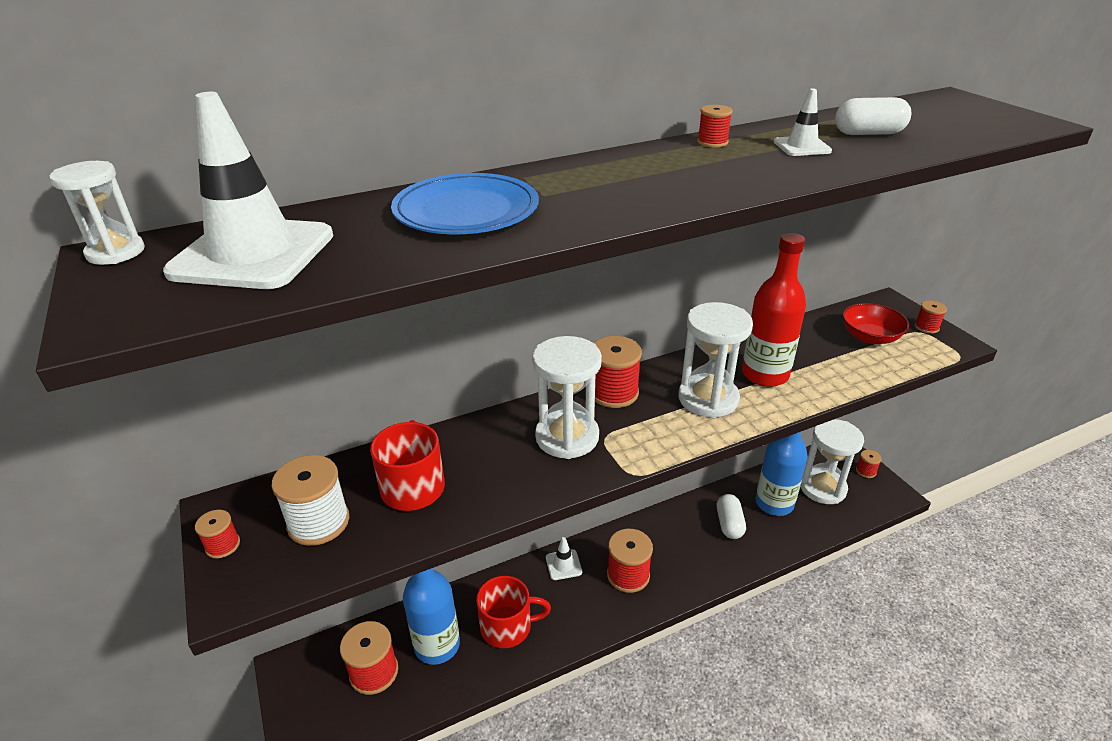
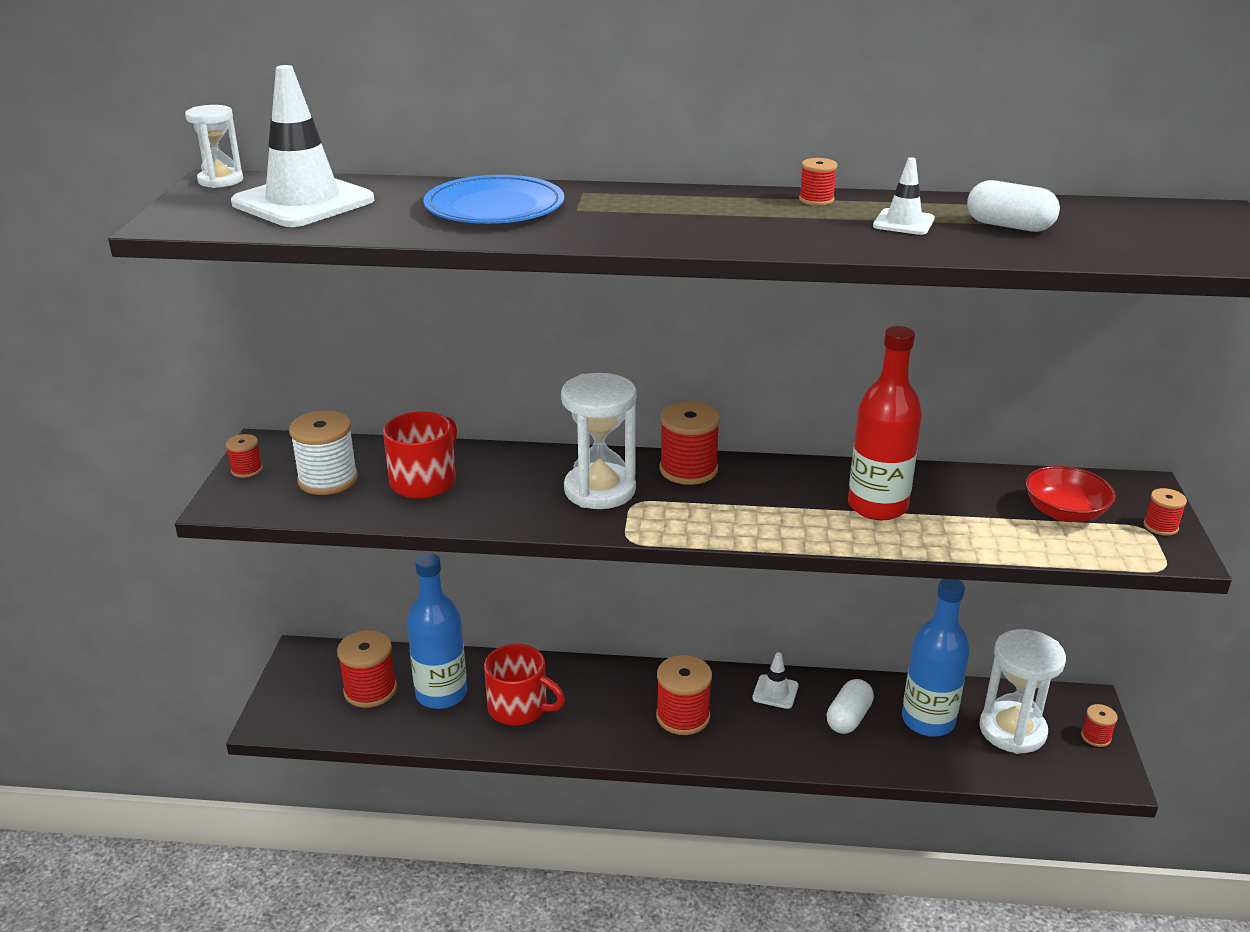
camera: 30 degrees right, 5 degrees down
white traffic cone [546,537,582,580] -> white traffic cone moved to [752,652,798,709]
white hourglass [678,302,753,418] -> none

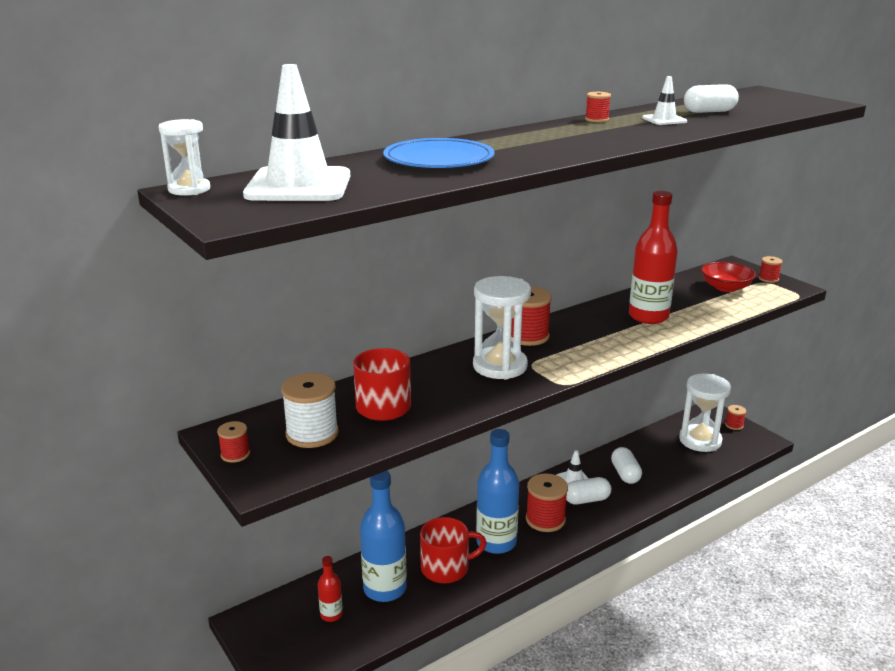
camera: 40 degrees left, 5 degrees down
red spool [337,630,397,708] -> red bottle [318,556,343,622]
blue bottle [902,579,970,737] -> blue bottle moved to [476,429,519,554]
none -> white capsule [566,477,611,505]

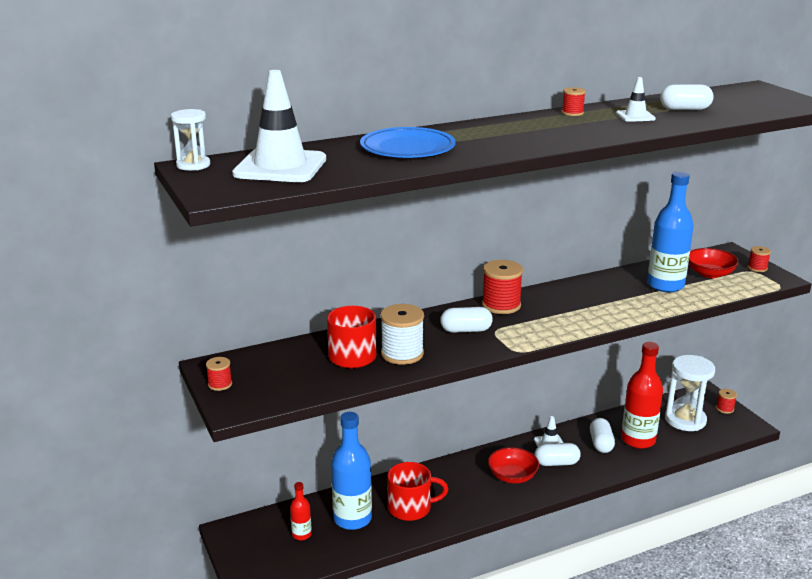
camera: 10 degrees right, 0 degrees up
white spool [281,373,339,448] -> white spool moved to [381,304,424,365]
white hourglass [473,276,531,380] -> white capsule [440,307,493,333]
blue bottle [476,429,519,554] -> blue bottle moved to [647,172,694,292]
red spool [526,473,568,532] -> red bowl [488,447,539,484]
red bottle [629,191,678,324] -> red bottle moved to [621,342,663,449]

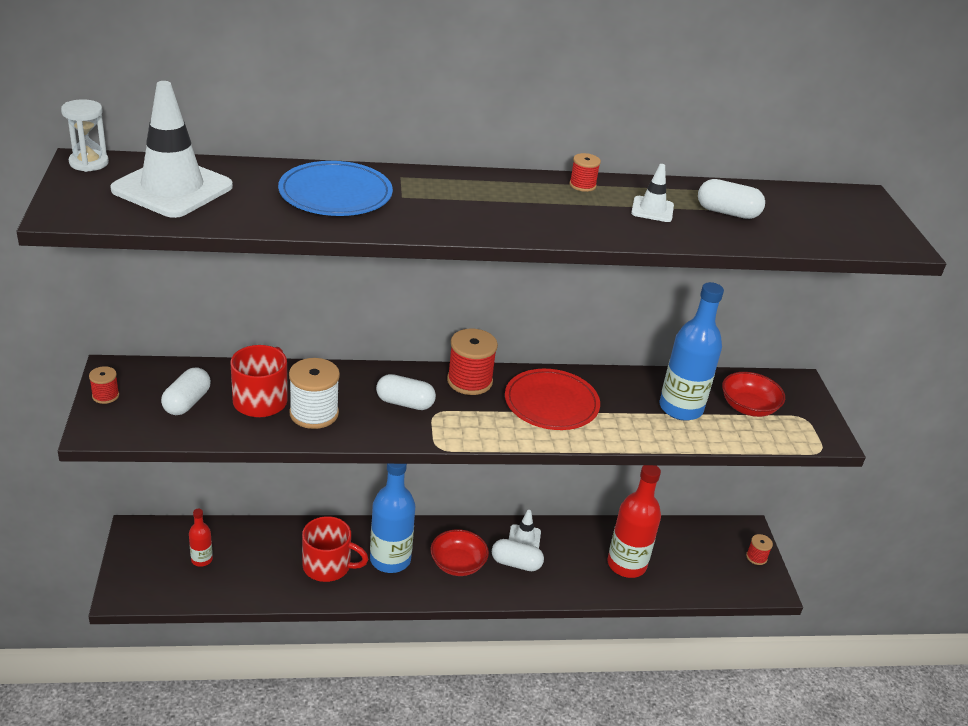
camera: 15 degrees right, 10 degrees up
blue bottle [331,412,372,530] -> blue bottle moved to [370,464,415,573]
white capsule [590,418,615,453] -> white capsule moved to [161,367,211,415]
white hourglass [665,355,715,431] -> none
red spool [748,246,771,272] -> none
none -> red plate [505,369,600,430]

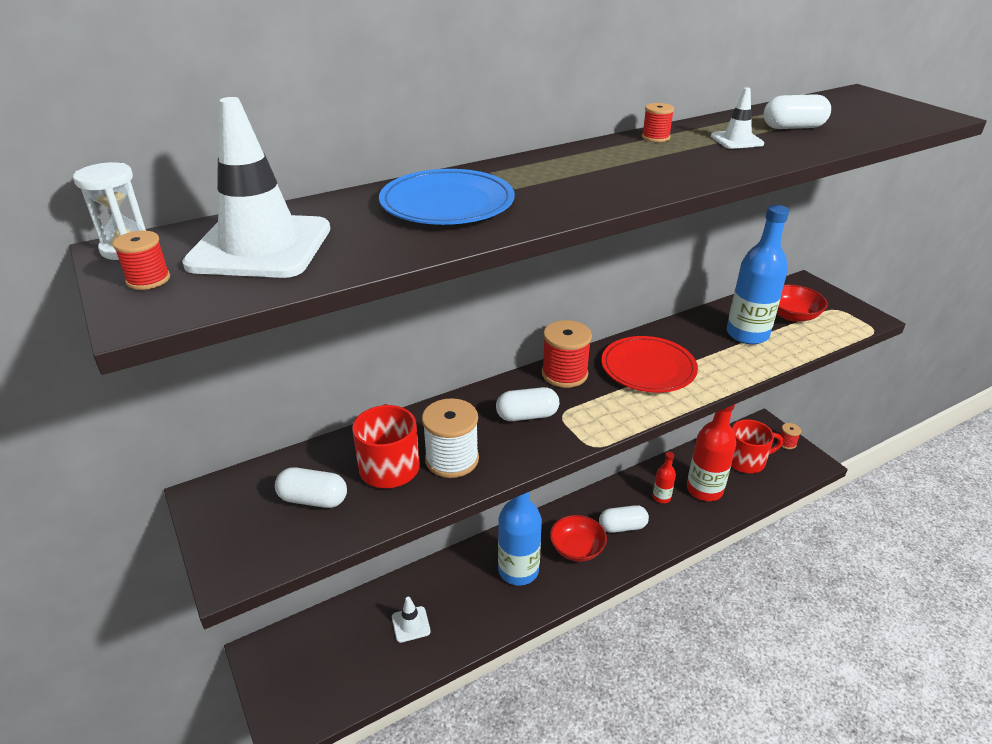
camera: 20 degrees left, 0 degrees up
red spool [89,366,119,404] -> red spool moved to [113,231,170,290]
white capsule [161,367,211,415] -> white capsule turned 75 degrees counterclockwise [275,467,347,508]
red bottle [189,509,213,567] -> red bottle moved to [653,452,676,503]
red mug [302,516,368,582] -> red mug moved to [731,419,783,473]
white traffic cone [509,510,541,548] -> white traffic cone moved to [392,597,431,643]

